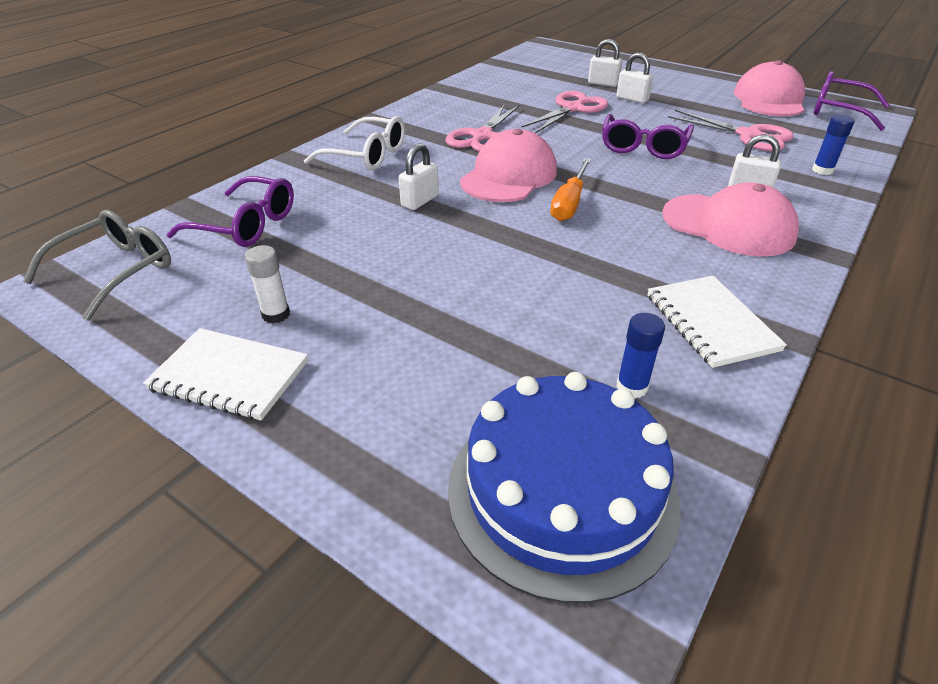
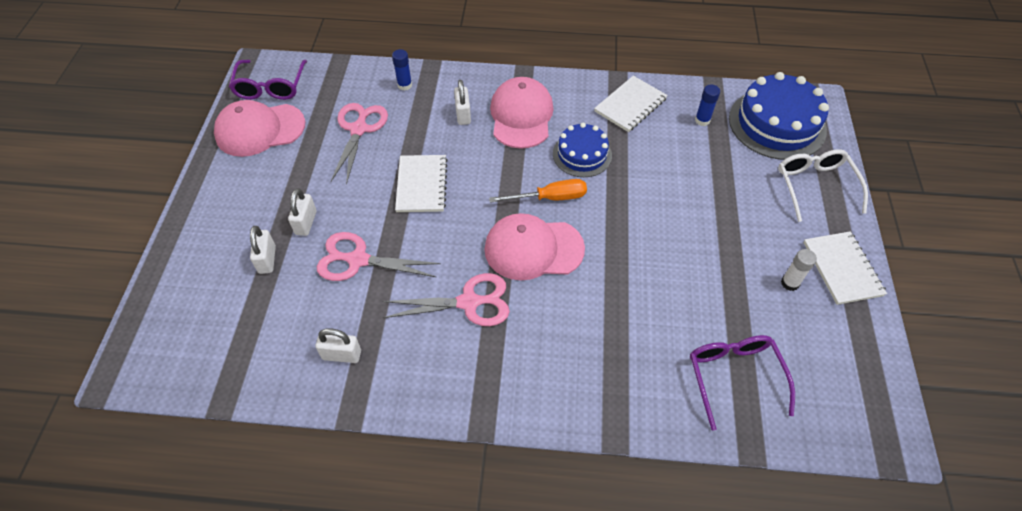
camera: 120 degrees left, 15 degrees up
grey glasses [23,210,171,321] -> none
white glasses [304,116,405,170] -> white glasses moved to [778,149,868,222]
white padlock [399,143,439,210] -> white padlock moved to [316,328,361,363]
purple glasses [602,114,694,159] -> white notebook [395,155,448,212]
none -> blue cake [553,123,612,177]

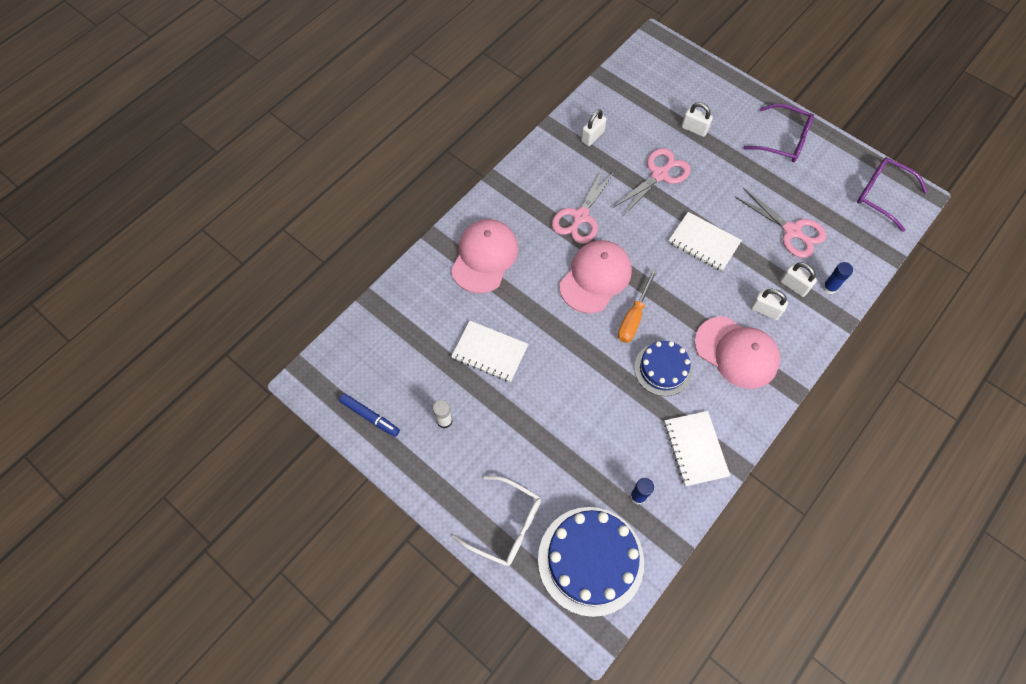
camera: 125 degrees right, 10 degrees up
pink cap [214,100,305,157] -> pink cap moved to [451,219,518,293]
white padlock [288,188,316,236] -> white padlock moved to [780,262,817,297]
purple glasses [690,335,795,430] -> purple glasses moved to [744,104,814,162]
white notebook [803,231,887,305] -> white notebook moved to [451,321,528,382]
none -> blue marker [339,393,400,437]

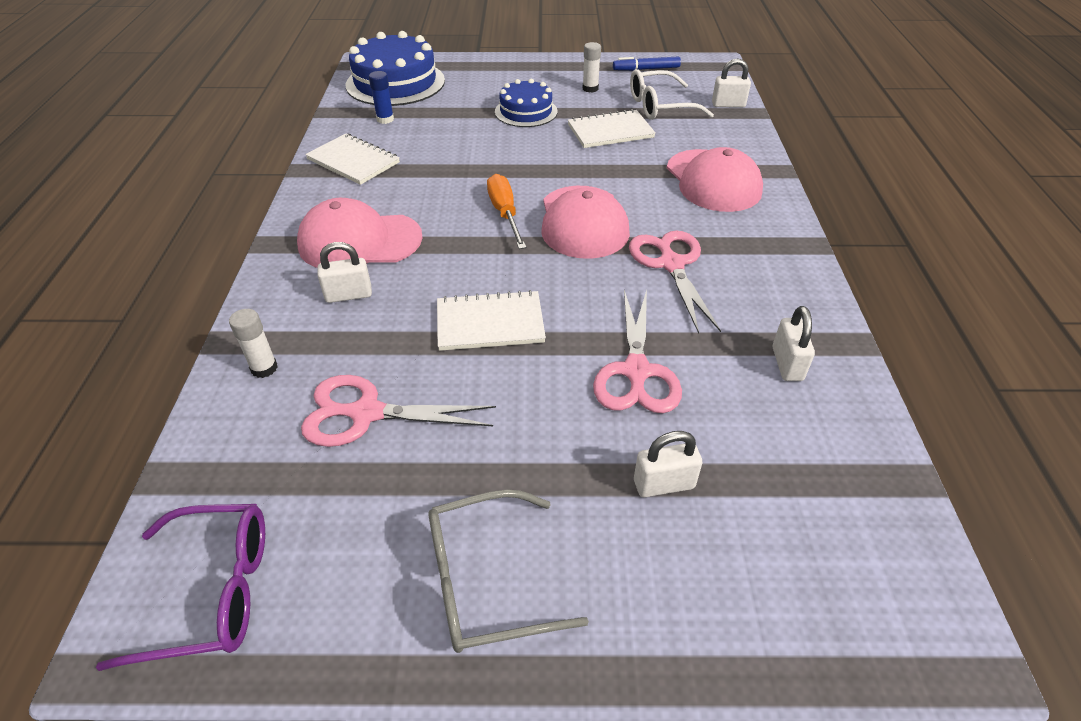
camera: 140 degrees right, 20 degrees down
white glasses [452,475,541,567] -> white glasses moved to [630,69,714,120]
blue cake [634,341,692,396] -> blue cake moved to [495,79,557,127]
purple glasses [744,104,814,162] -> grey glasses [429,489,589,653]
white padlock [780,262,817,297] -> white padlock moved to [712,59,751,108]
blue glue stick [823,262,853,294] -> white glue stick [229,309,278,378]

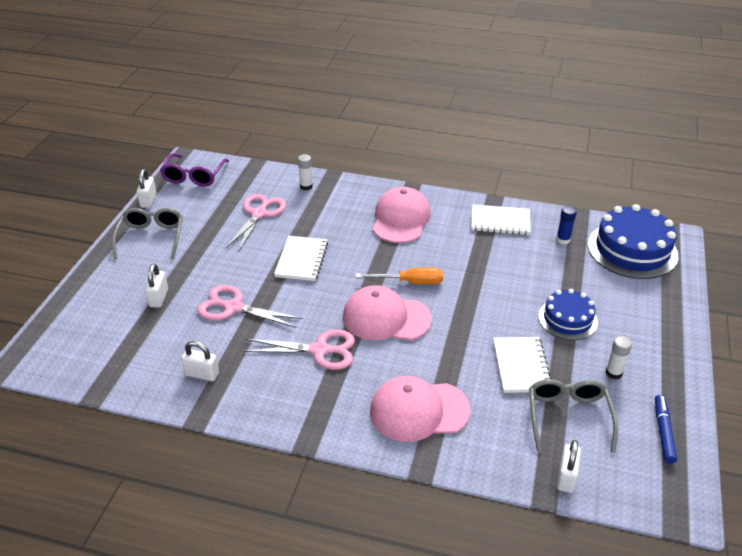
camera: 105 degrees right, 5 degrees down
white notebook [305,133,400,185] -> white notebook turned 45 degrees clockwise [471,205,531,235]
white padlock [317,242,372,303] -> white padlock moved to [137,169,157,208]
white glasses [630,69,714,120] -> grey glasses [529,379,618,453]

